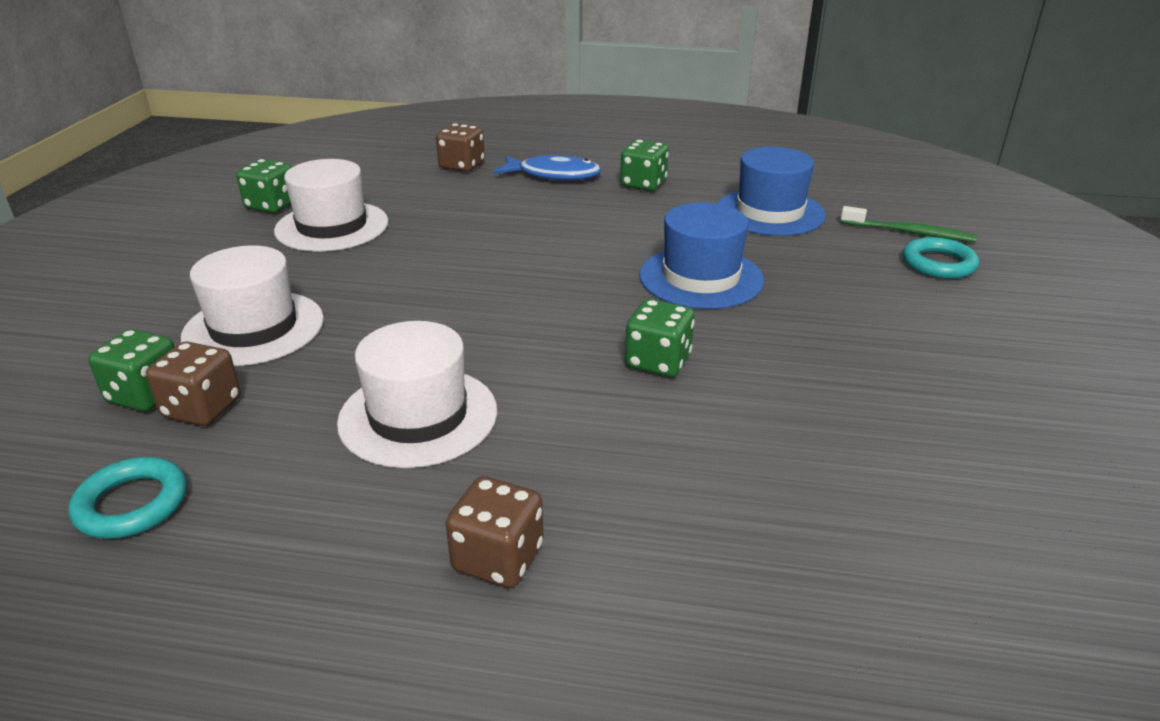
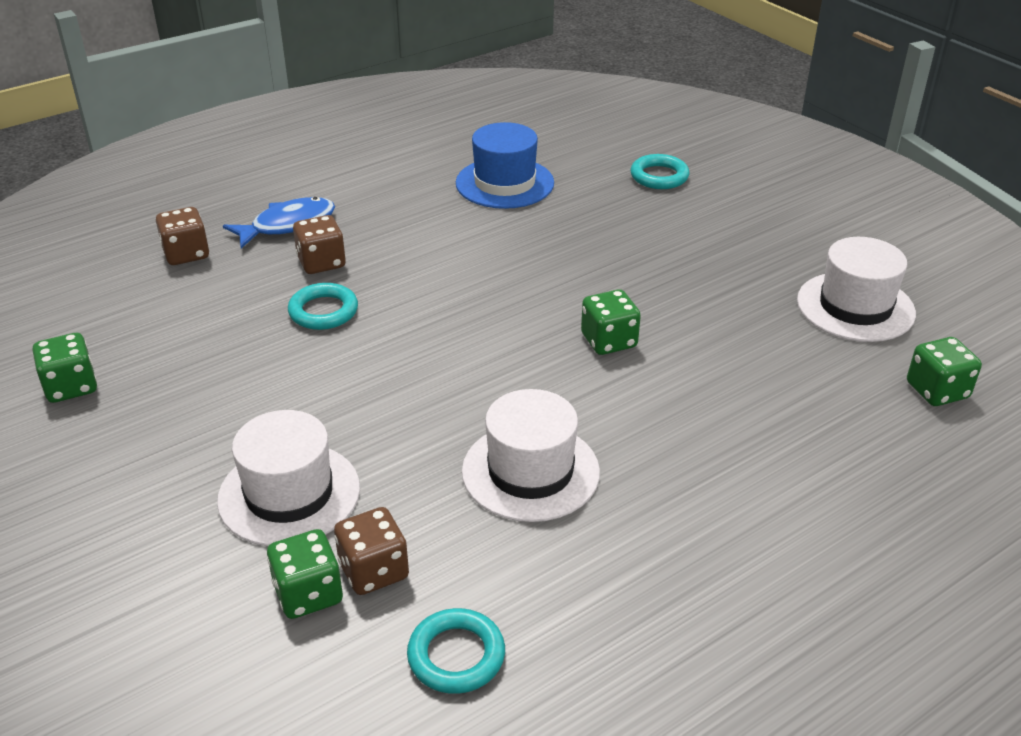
camera: 45 degrees left, 5 degrees up
white hat [274,159,389,252] -> white hat moved to [797,237,916,342]
brown dice [446,476,544,588] -> brown dice moved to [293,215,346,274]
green dice [620,140,669,191] -> green dice moved to [907,337,982,406]
blue hat [639,203,764,309] -> none
green toothbrush [841,206,977,242] -> none
none -> turquoise ring [288,283,358,330]

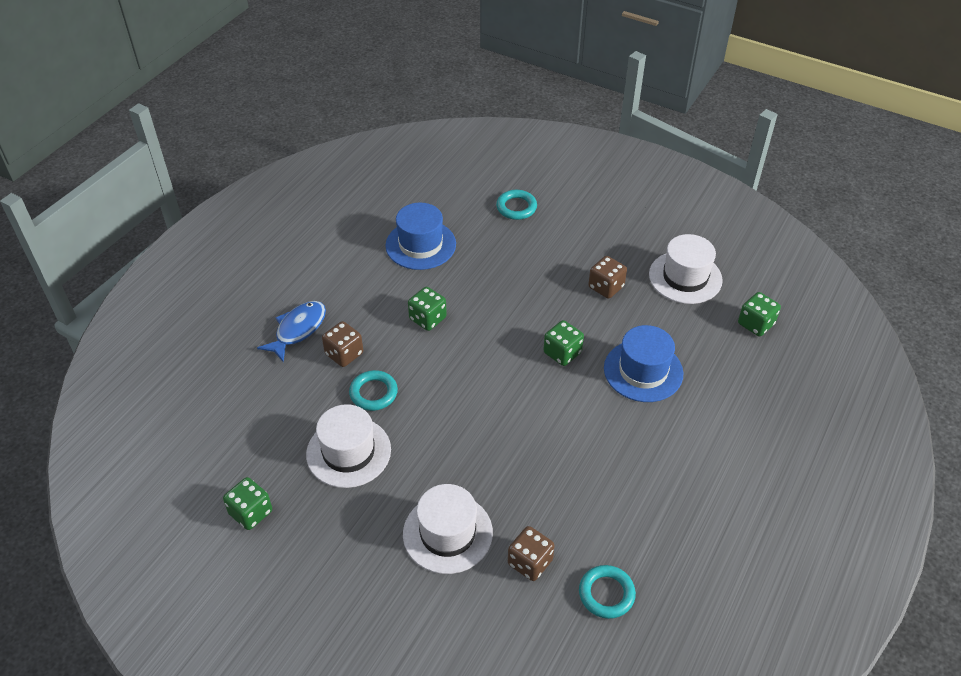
camera: 25 degrees left, 10 degrees up
brown dice [156,207,209,265] -> brown dice moved to [588,256,627,299]
green dice [267,529,343,619] -> green dice moved to [408,287,447,331]
white hat [462,389,600,522] -> white hat moved to [306,404,391,488]
none -> blue hat [604,325,683,402]

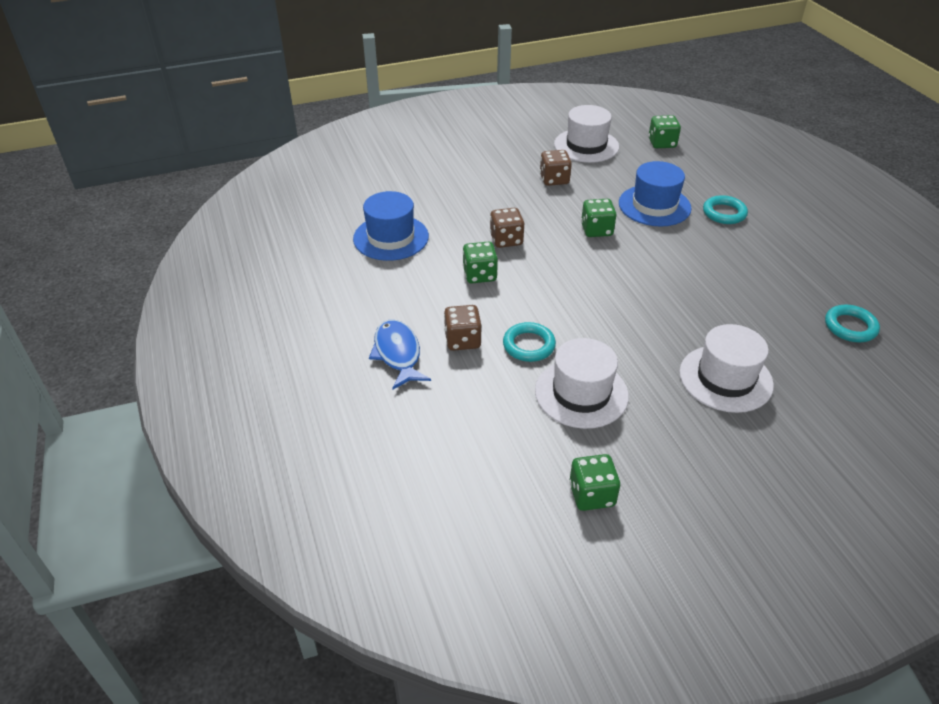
camera: 50 degrees left, 5 degrees down
turquoise ring [496,190,537,220] -> turquoise ring moved to [703,195,748,224]
brown dice [508,526,555,581] -> brown dice moved to [490,208,524,248]

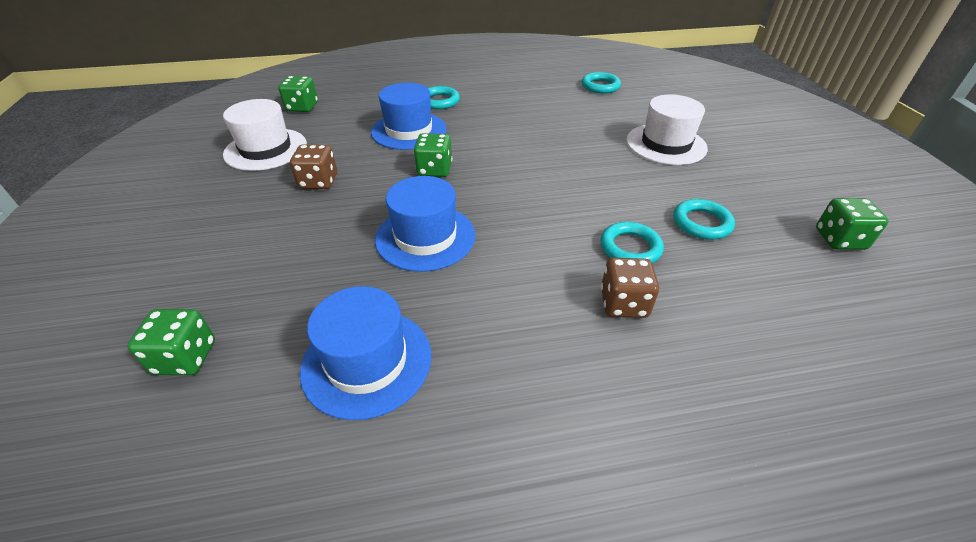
camera: 80 degrees left, 0 degrees up
blue fish [369,320,431,389] -> none
green dice [463,241,498,283] -> green dice moved to [127,309,215,375]
brown dice [490,208,524,248] -> blue hat [375,176,476,272]
white hat [535,338,629,429] -> turquoise ring [674,199,735,240]

